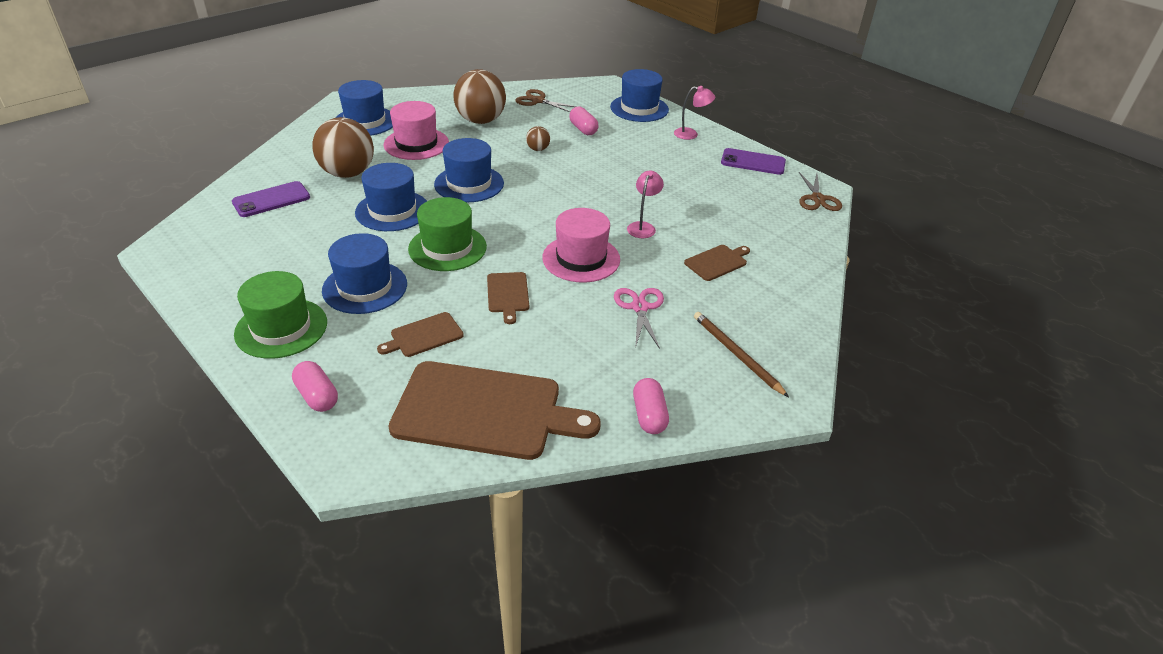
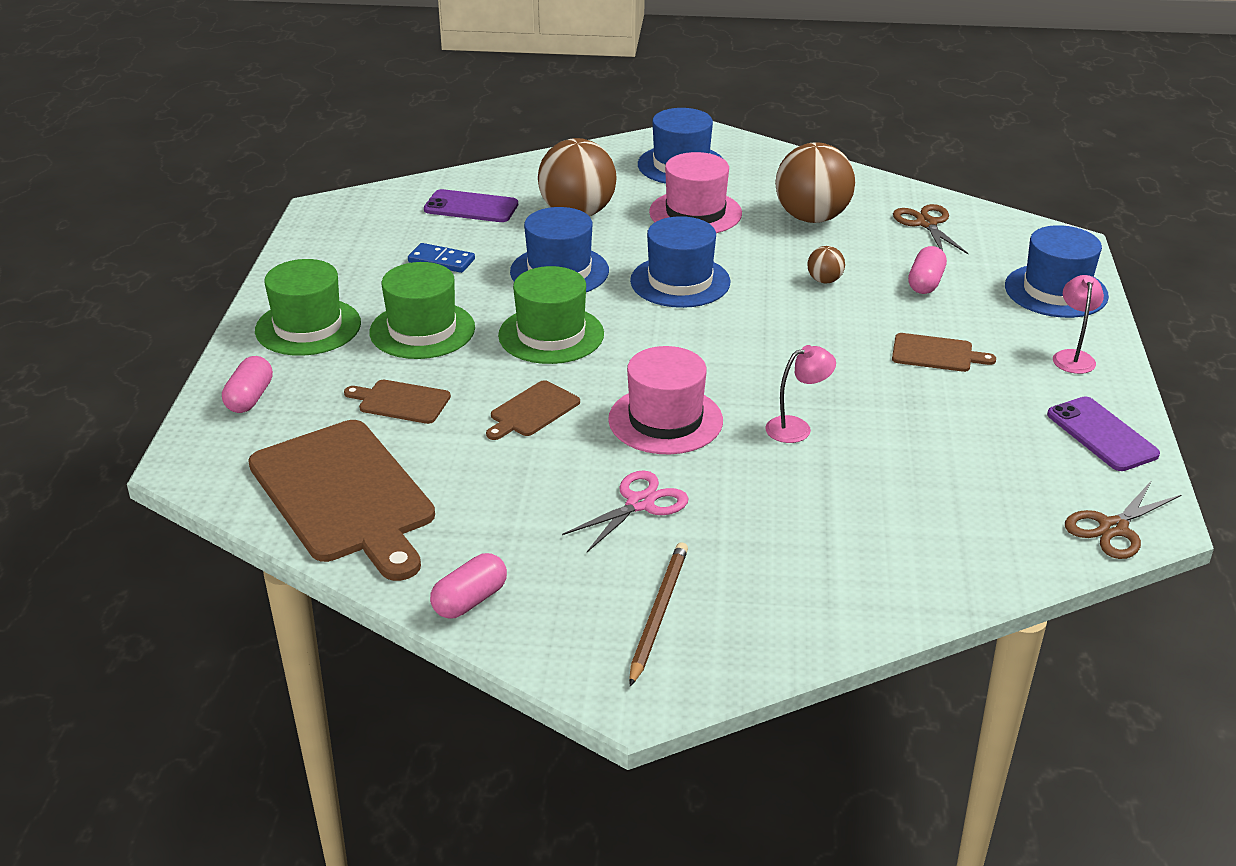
camera: 50 degrees right, 5 degrees down
blue hat [322,233,407,314] -> green hat [370,262,475,359]
pink lamp [674,86,715,140] -> pink lamp turned 135 degrees counterclockwise [1053,275,1104,374]
brown cutting board [684,245,750,281] -> brown cutting board moved to [892,333,996,372]
none -> blue domino [408,243,475,273]

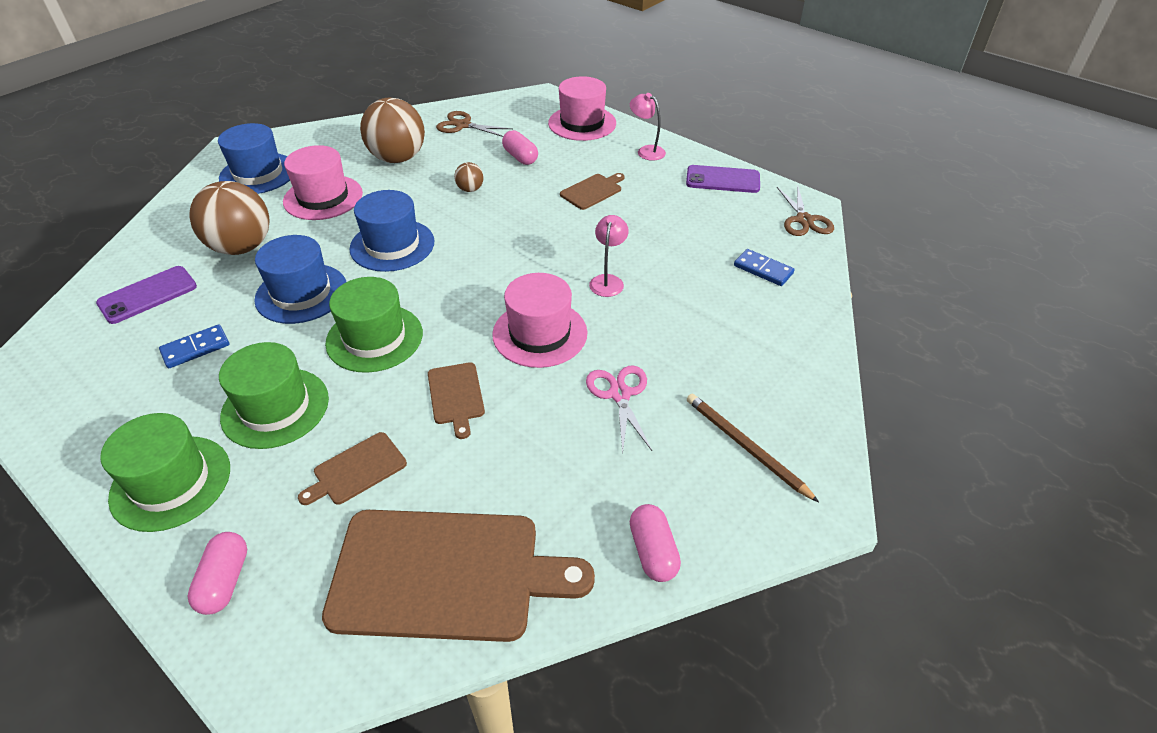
camera: 55 degrees left, 10 degrees up
pink capsule [222,356,273,413] -> pink capsule turned 45 degrees clockwise [187,532,247,615]
blue hat [1005,225,1109,318] -> pink hat [548,76,616,141]
none -> blue domino [734,249,795,286]

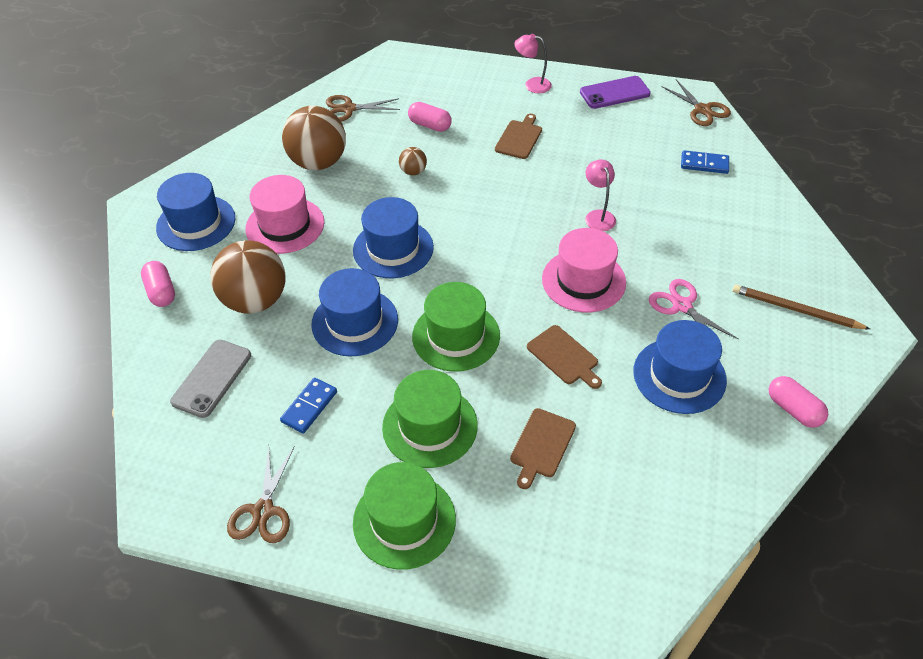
camera: 25 degrees left, 5 degrees up
purple phone [96,266,197,324] -> grey phone [170,340,251,418]
pink capsule [187,532,247,615] -> pink capsule moved to [141,261,175,307]
brown cutting board [322,510,595,642] -> none
pink hat [548,76,616,141] -> none
none -> brown scissors [227,446,295,543]
none -> blue hat [633,320,727,414]

